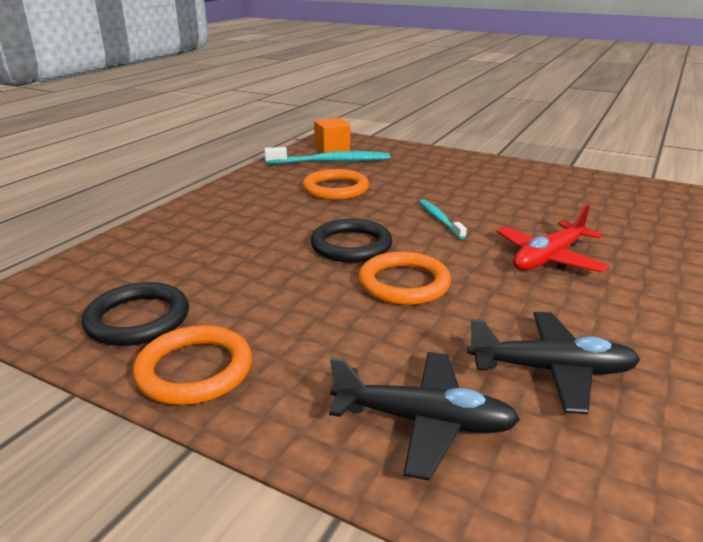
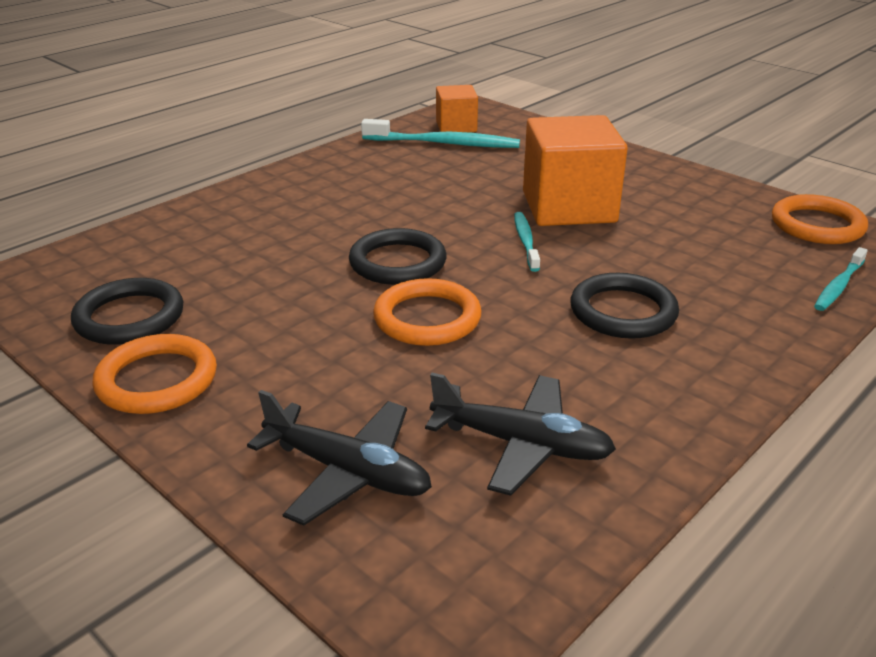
camera: 15 degrees right, 5 degrees up
orange ring [303,169,369,200] -> orange ring moved to [772,194,868,244]
red plane [496,204,609,273] -> black ring [571,273,679,339]
none -> orange cube [523,115,628,226]
none -> turquoise toothbrush [814,247,868,311]

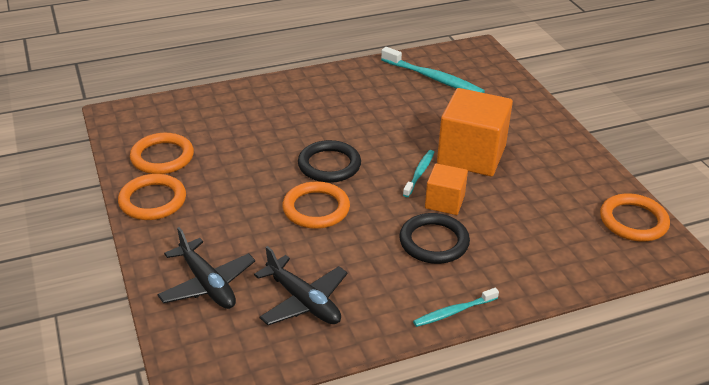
camera: 25 degrees right, 5 degrees up
black ring [71,278,184,345] -> orange ring [130,133,194,174]
orange cube [436,85,478,132] -> orange cube moved to [425,163,468,215]
turquoise toothbrush [814,247,868,311] -> turquoise toothbrush moved to [413,288,499,327]

